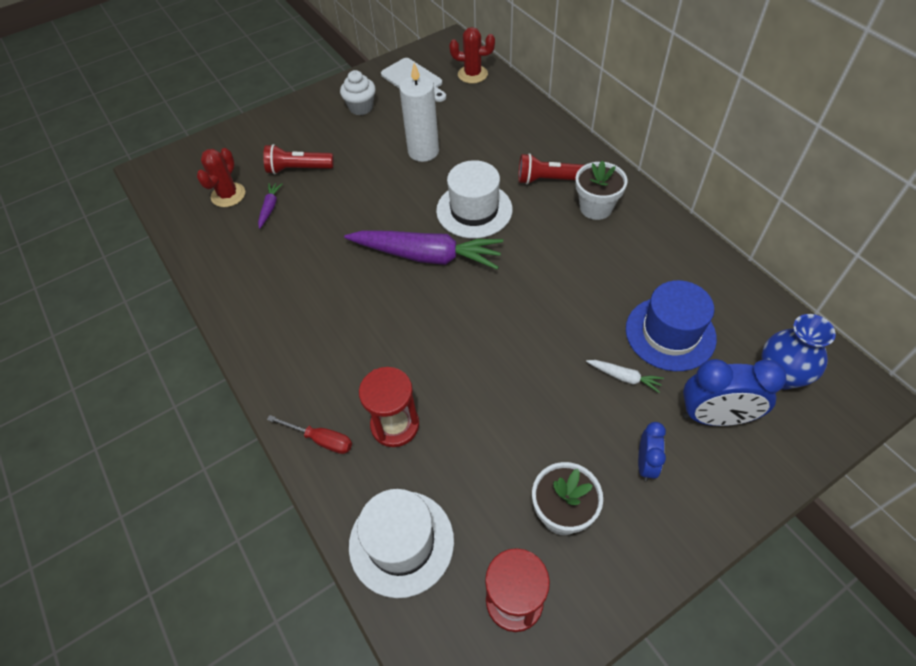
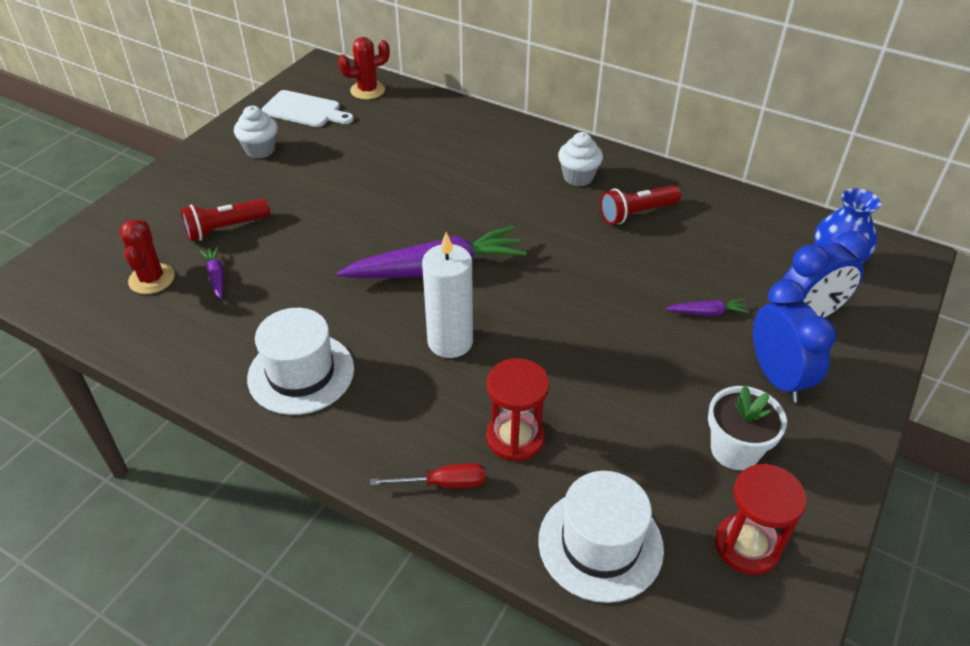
camera: 30 degrees left, 10 degrees down
white candle [399,63,439,162] -> white candle moved to [422,232,473,358]
white hat [436,160,513,238] -> white hat moved to [247,308,354,415]
red flashlight [518,153,584,184] -> red flashlight moved to [600,185,681,225]
white flower pot [575,161,628,220] -> white cupcake [558,132,603,186]
white carrot [586,360,664,393] -> purple carrot [665,299,749,316]
blue hat [626,280,717,371] -> none
blue clock [638,422,666,481] -> blue clock [753,279,836,403], size x1.78

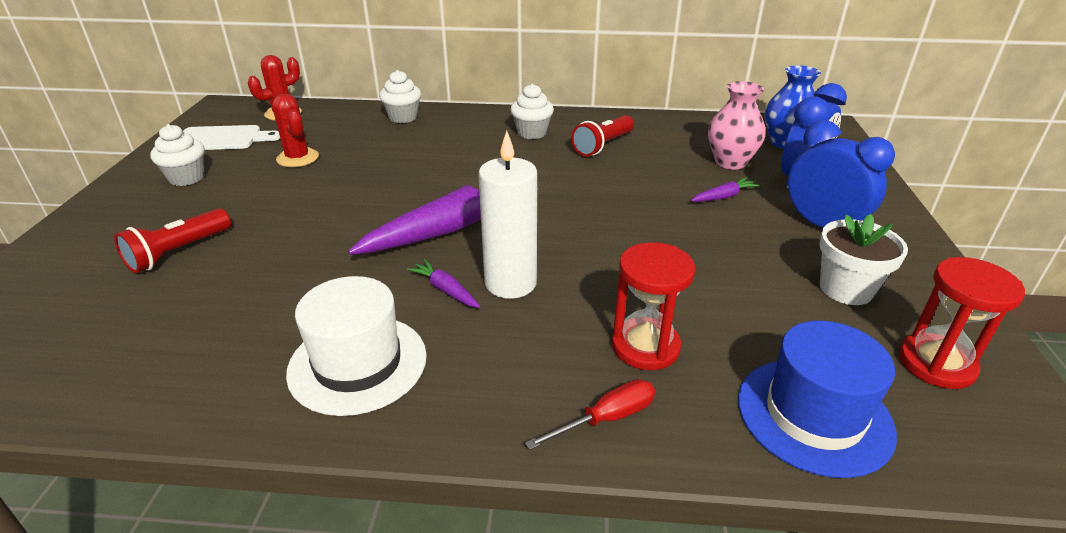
camera: 25 degrees left, 10 degrees down
red cactus [119,219,175,294] -> red cactus moved to [272,93,319,167]
purple carrot [200,246,224,300] -> purple carrot moved to [407,259,481,308]
white hat [538,471,664,603] -> blue hat [738,321,897,478]
none -> white cupcake [379,70,421,123]
none -> pink vase [708,81,766,170]

